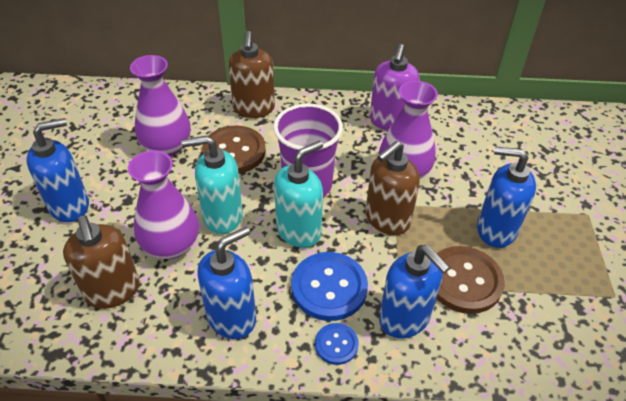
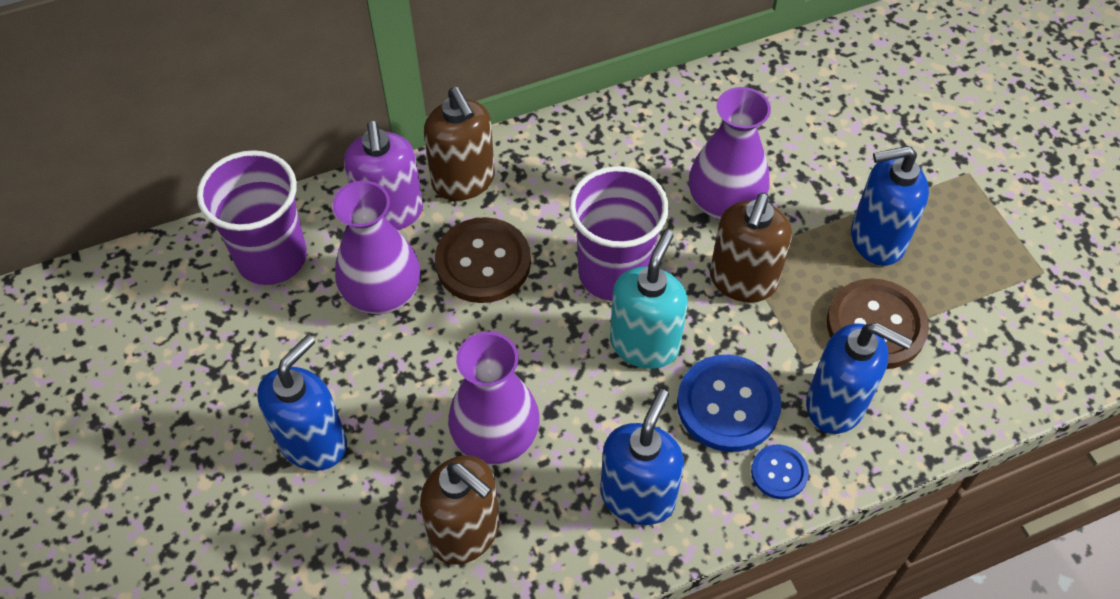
camera: 25 degrees left, 10 degrees up
turquoise soap dispenser [181,136,243,234] -> none
purple soap dispenser [370,44,419,131] -> purple soap dispenser moved to [344,120,423,230]
none -> purple cup [197,150,307,285]

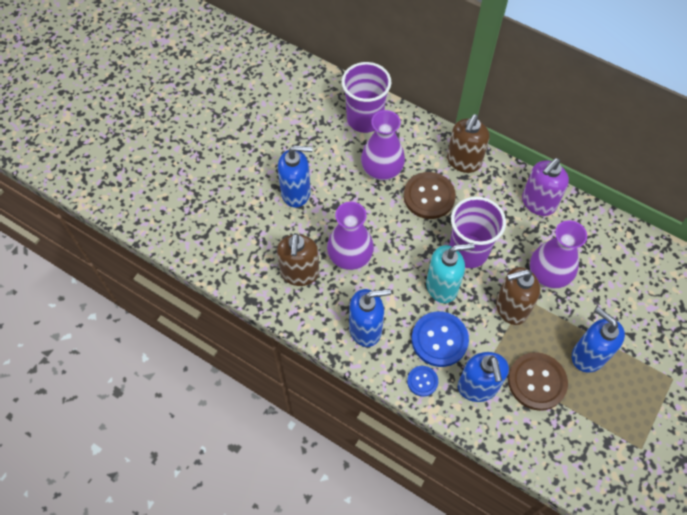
camera: 55 degrees right, 5 degrees up
purple soap dispenser [344,120,423,230] -> purple soap dispenser moved to [522,158,569,216]

